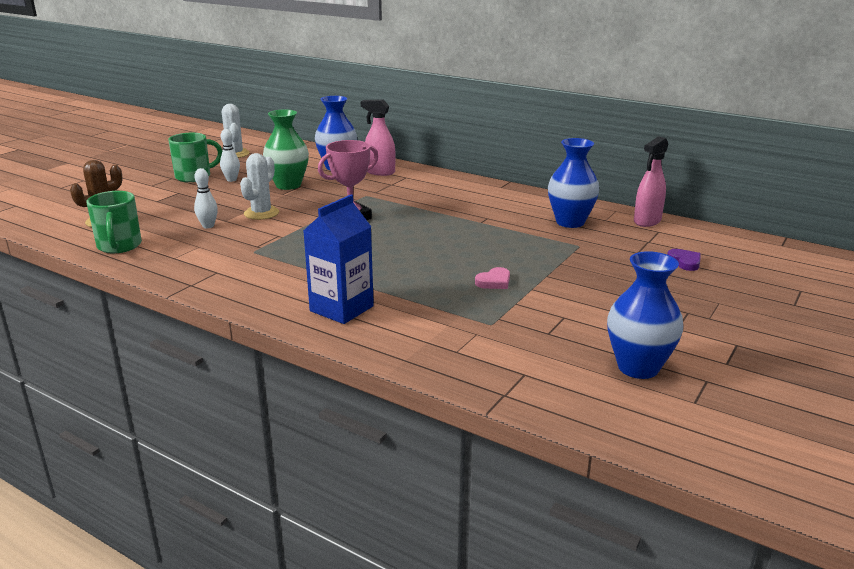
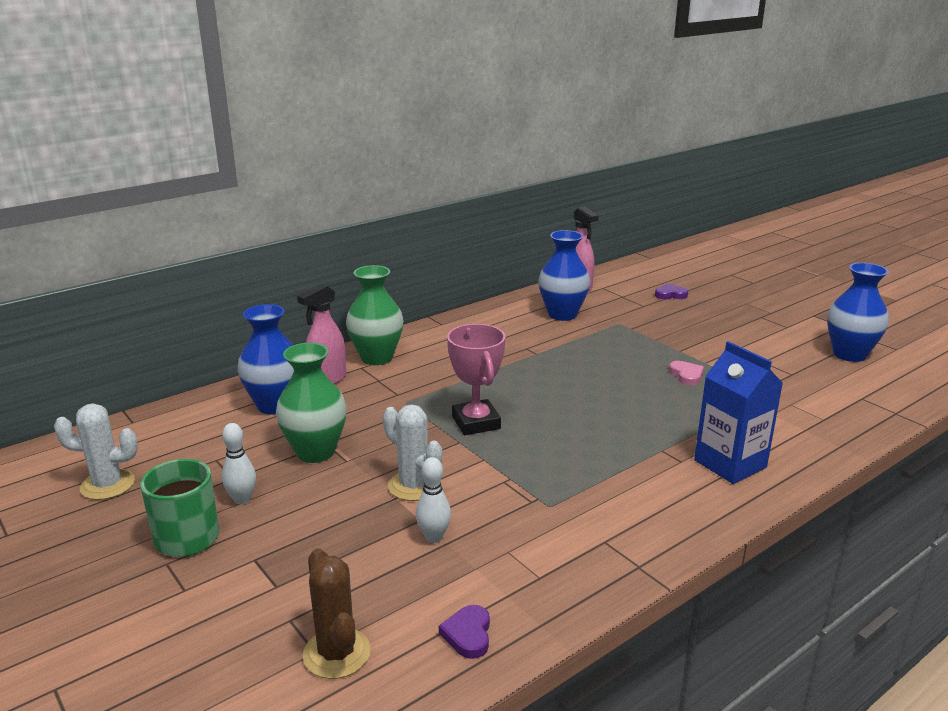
camera: 70 degrees left, 0 degrees up
green mug [86,191,142,253] -> purple heart [439,605,490,659]
none -> green vase [346,265,404,365]

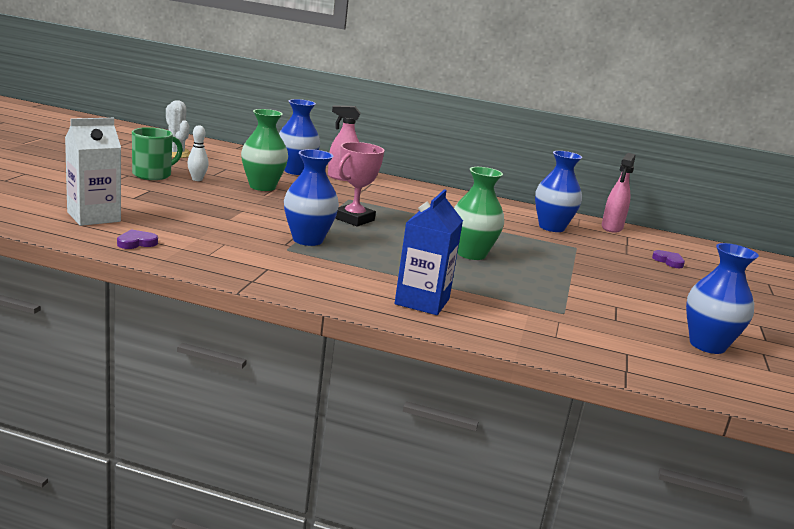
camera: 50 degrees right, 5 degrees down
brown cactus [303,548,370,679] -> white carton [65,118,121,226]
green vase [346,265,404,365] -> green vase moved to [454,167,504,260]
white cactus [383,404,442,501] -> none
white bowling pin [416,457,451,543] -> none
pink heart [669,361,704,386] -> none
none -> blue vase [284,149,339,246]

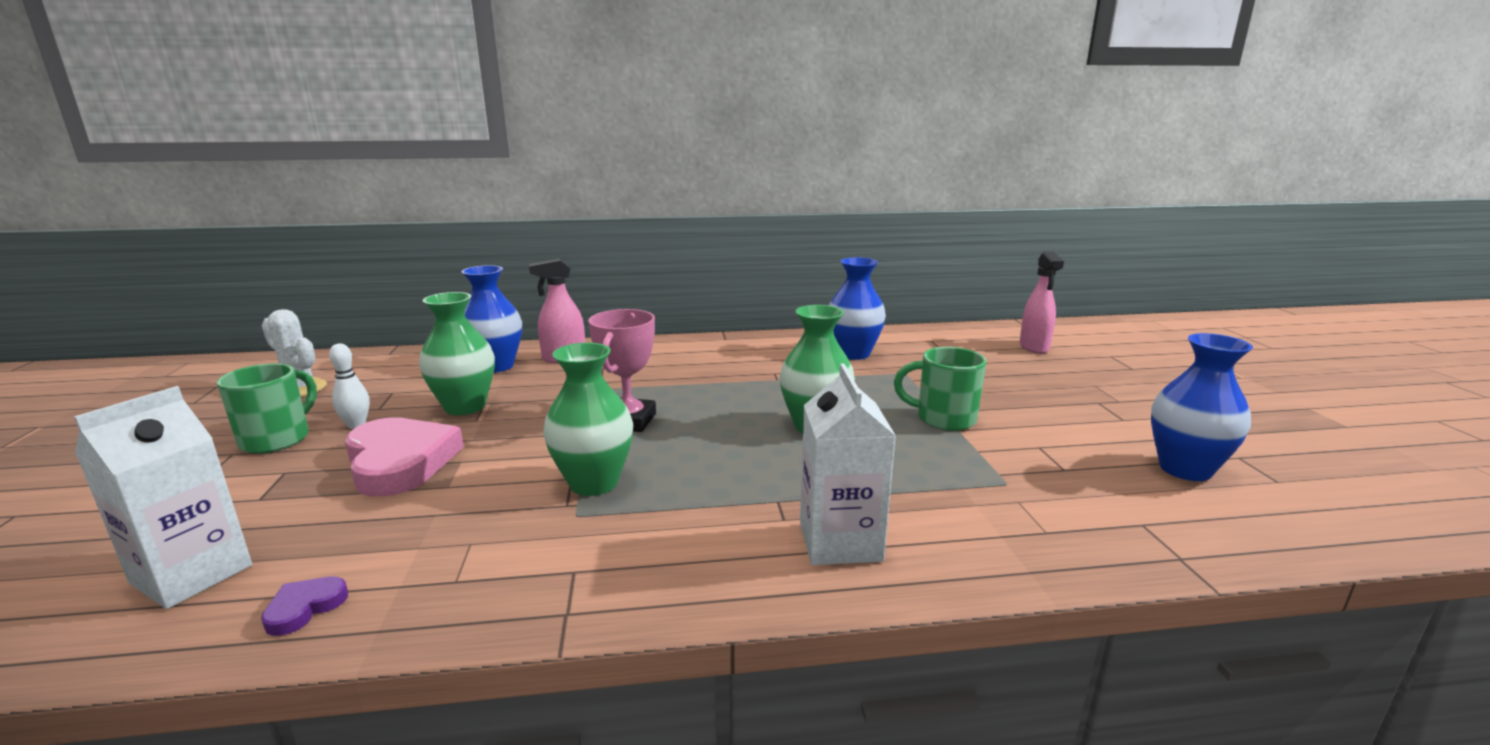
camera: 20 degrees left, 0 degrees up
blue vase [284,149,339,246] -> green vase [543,342,633,496]
blue carton [395,189,463,315] -> white carton [800,363,896,565]
pink spray bottle [601,153,635,233] -> pink spray bottle moved to [1020,251,1064,354]
purple heart [652,250,685,268] -> none
none -> pink heart [345,417,464,497]
none -> green mug [894,347,986,431]

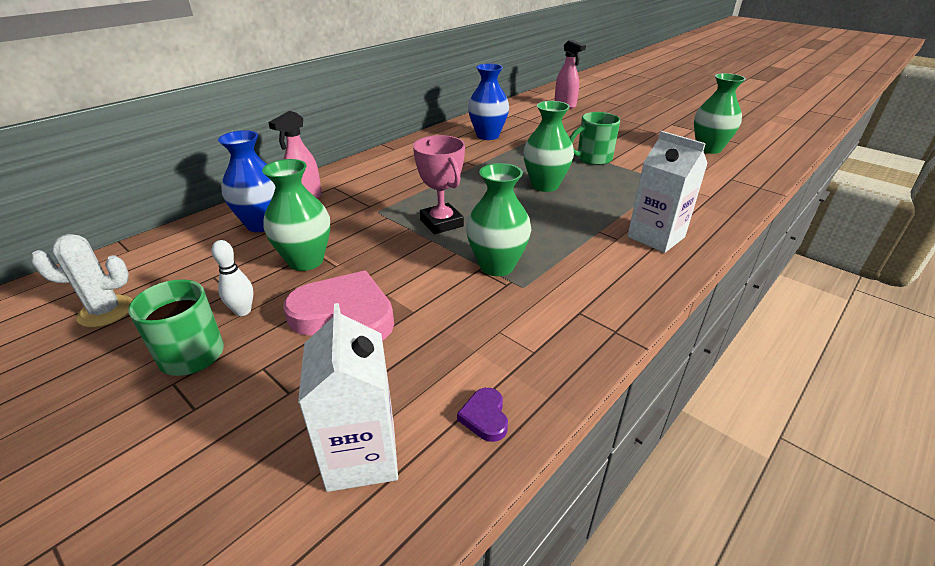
camera: 40 degrees left, 15 degrees up
blue vase [1151,333,1253,481] -> green vase [694,73,746,154]

